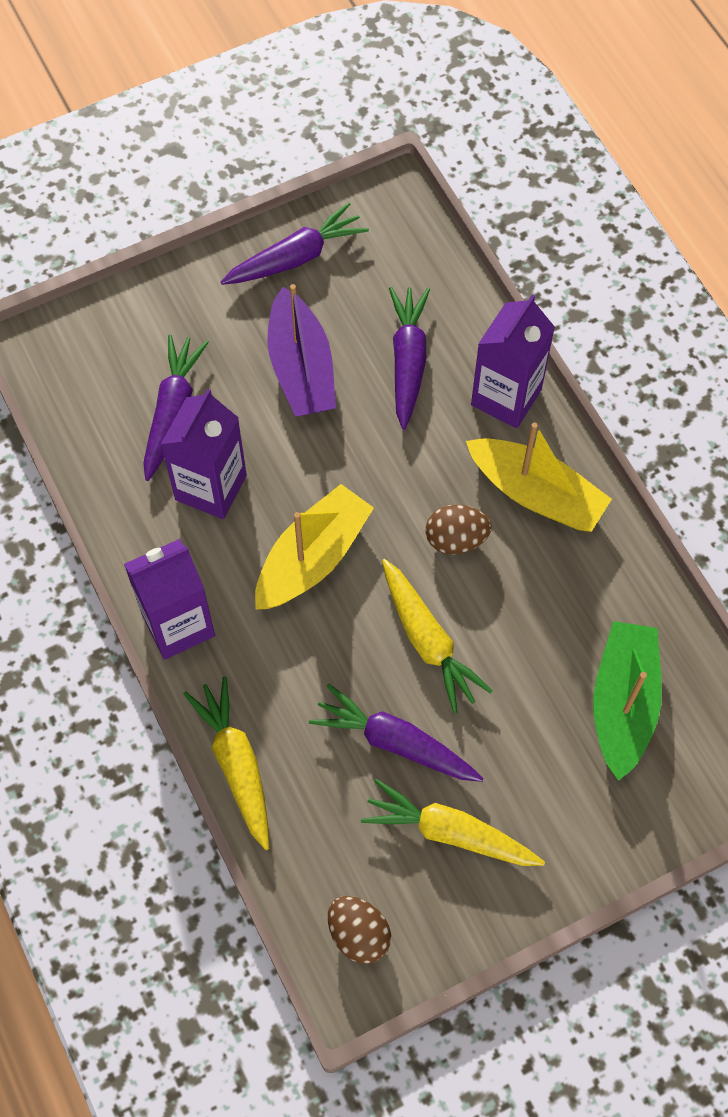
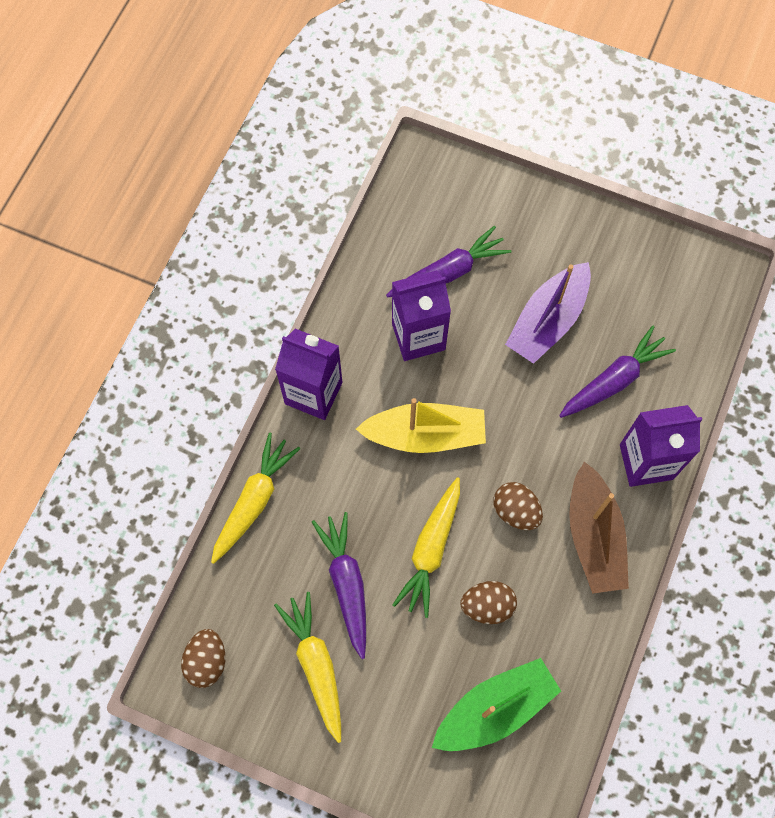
camera: 50 degrees right, 5 degrees up
purple carrot [221,202,369,285] -> none
yellow boat [466,422,612,532] -> brown boat [569,462,629,594]
none -> brown egg [460,581,517,624]

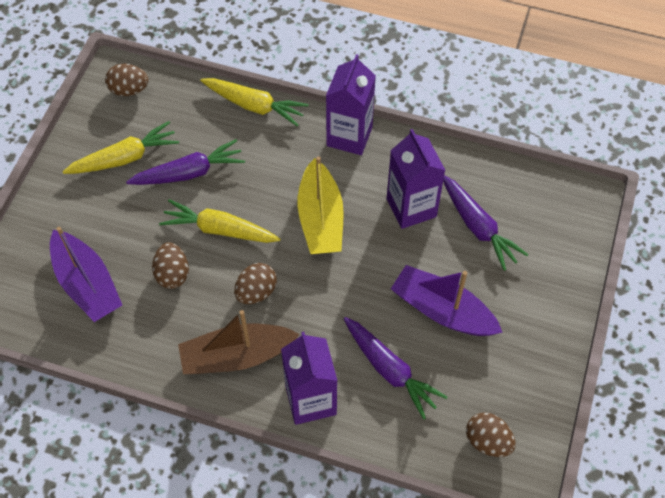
camera: 85 degrees right, 10 degrees down
green boat [432,658,561,751] -> purple boat [50,227,122,322]
none -> brown egg [466,412,516,457]

